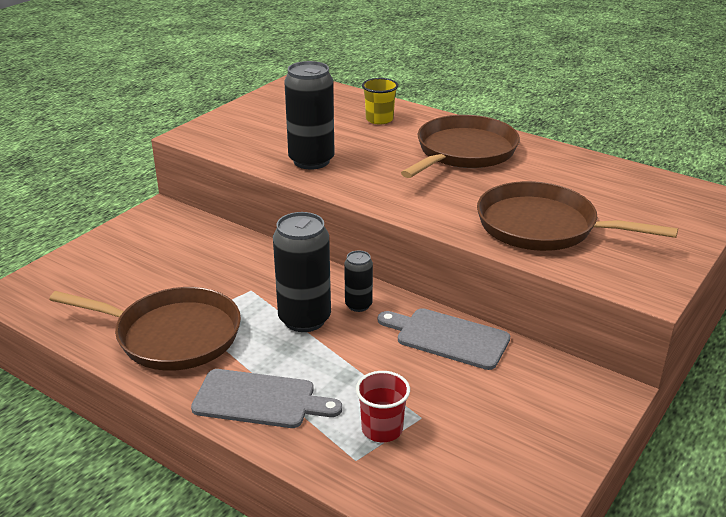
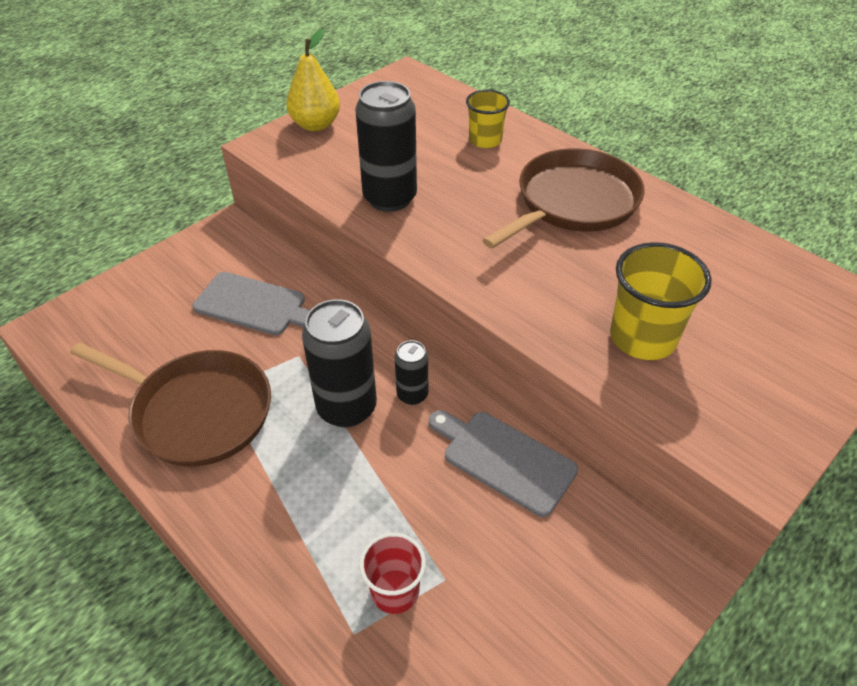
camera: 10 degrees right, 15 degrees up
grey cutting board [191,369,342,428] -> grey cutting board moved to [193,272,310,335]
brown pan [477,181,678,251] -> yellow cup [610,242,712,360]
none -> yellow pear [286,29,340,131]

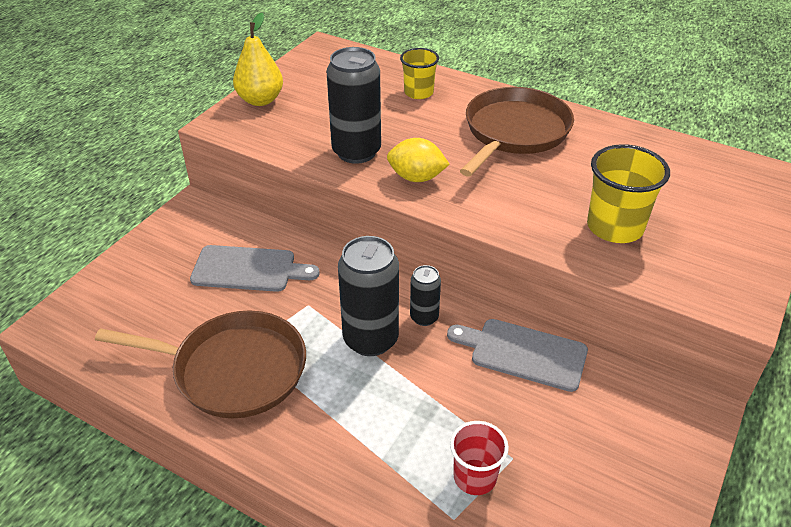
camera: 15 degrees left, 5 degrees down
none -> yellow lemon [387,138,450,182]

